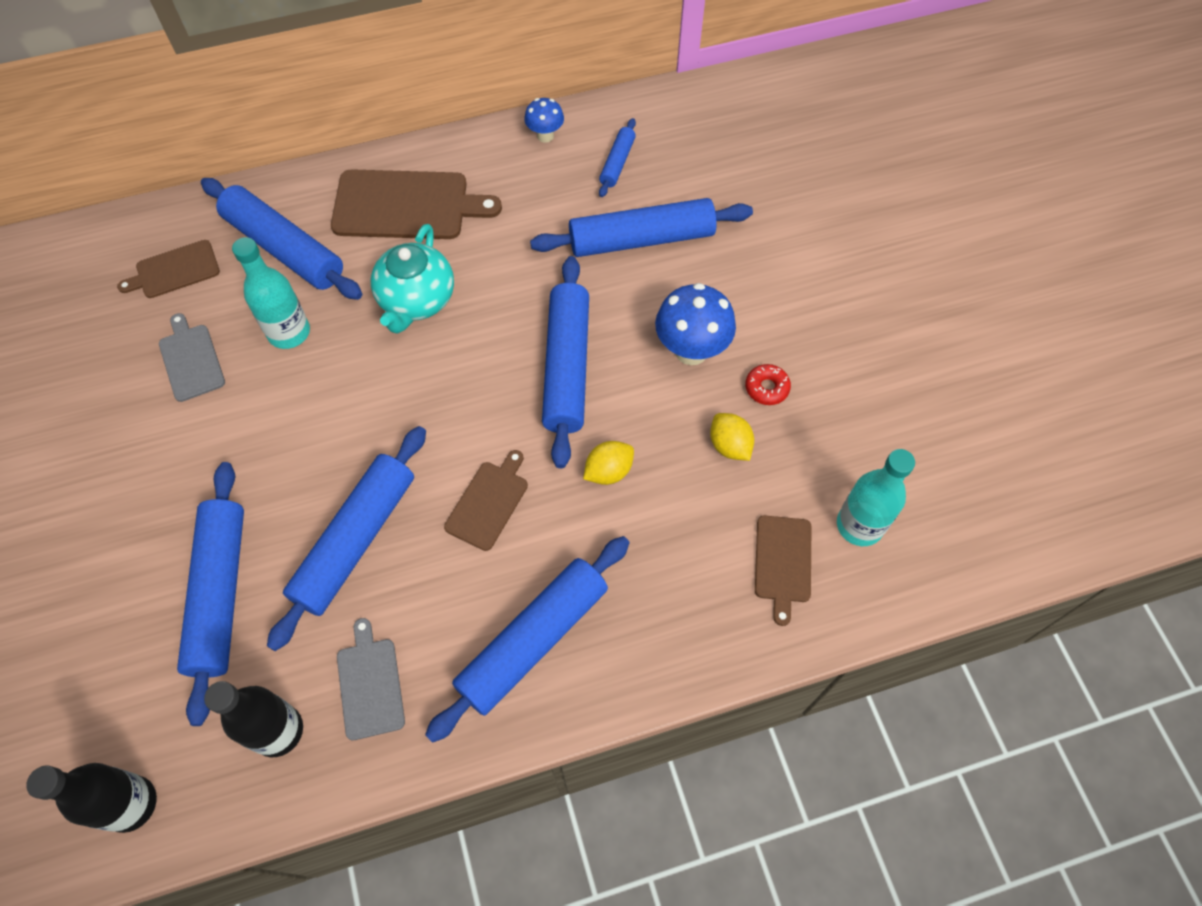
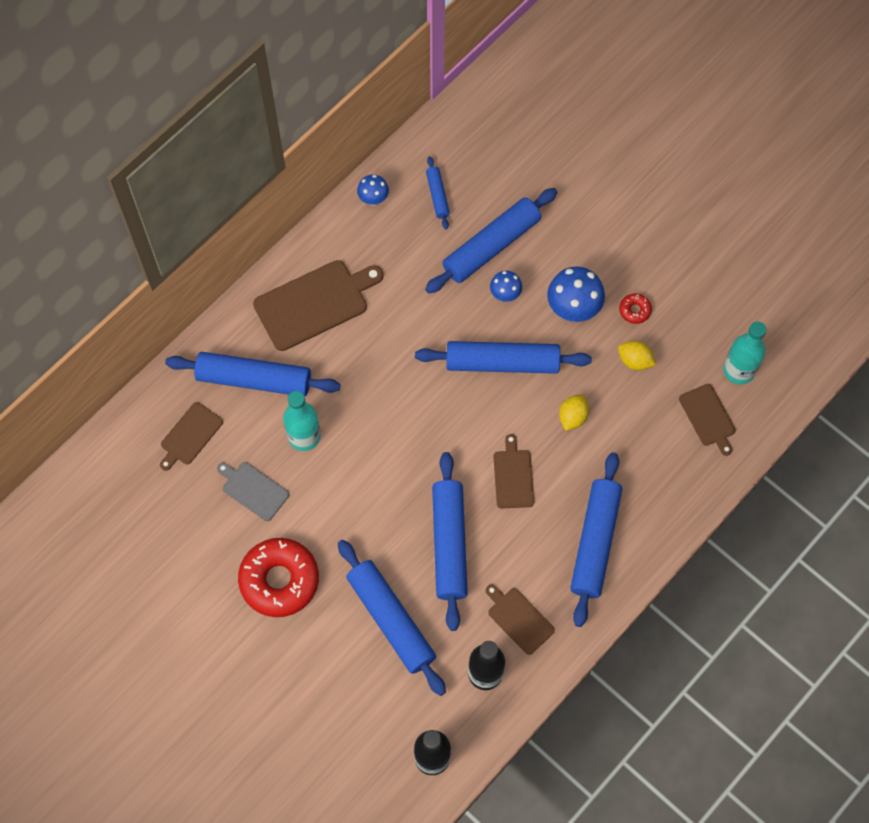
camera: 30 degrees left, 5 degrees up
grey cutting board [337,618,405,740] -> brown cutting board [486,584,555,655]
turquoise teapot [371,224,454,334] -> none
blue rolling pin [542,256,589,468] -> blue rolling pin turned 60 degrees counterclockwise [415,341,592,374]
none -> red donut [238,538,319,617]
none -> blue mushroom [490,271,522,302]

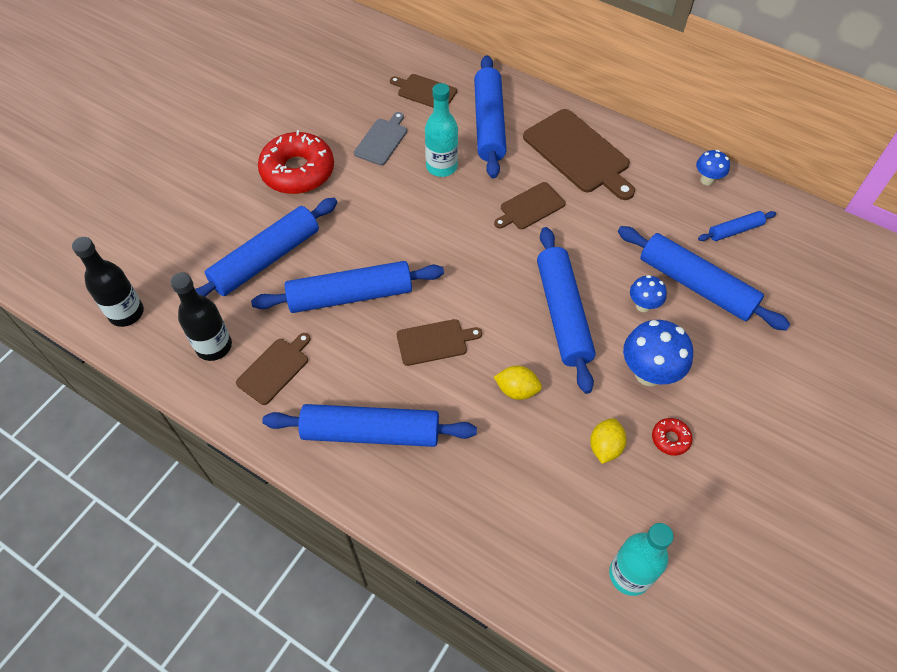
camera: 80 degrees right, 10 degrees down
brown cutting board [679,384,736,456] -> brown cutting board moved to [494,182,566,229]

